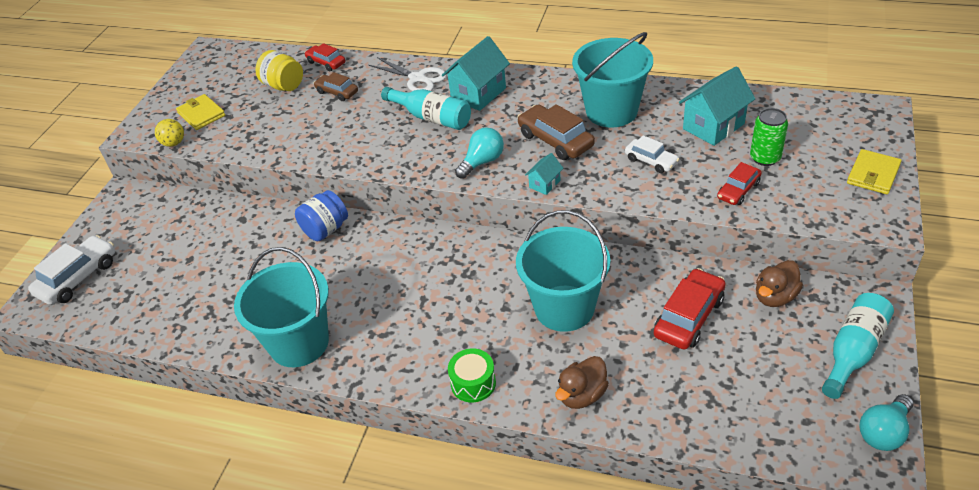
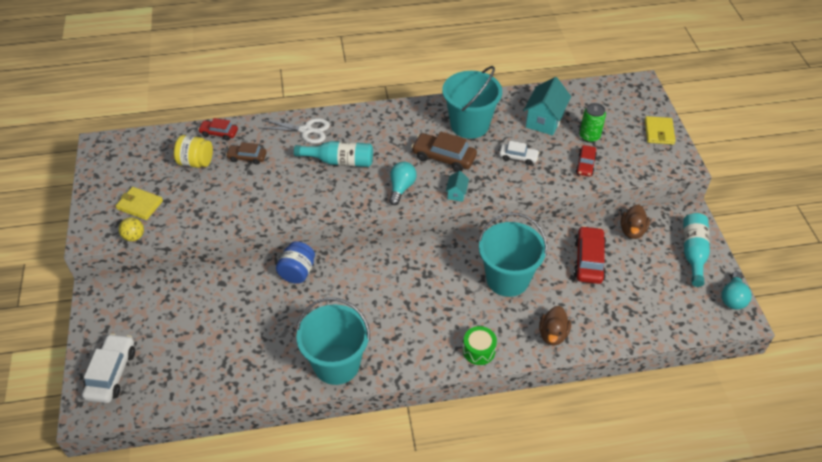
camera: 30 degrees left, 5 degrees up
turquoise house [442,36,510,111] -> none

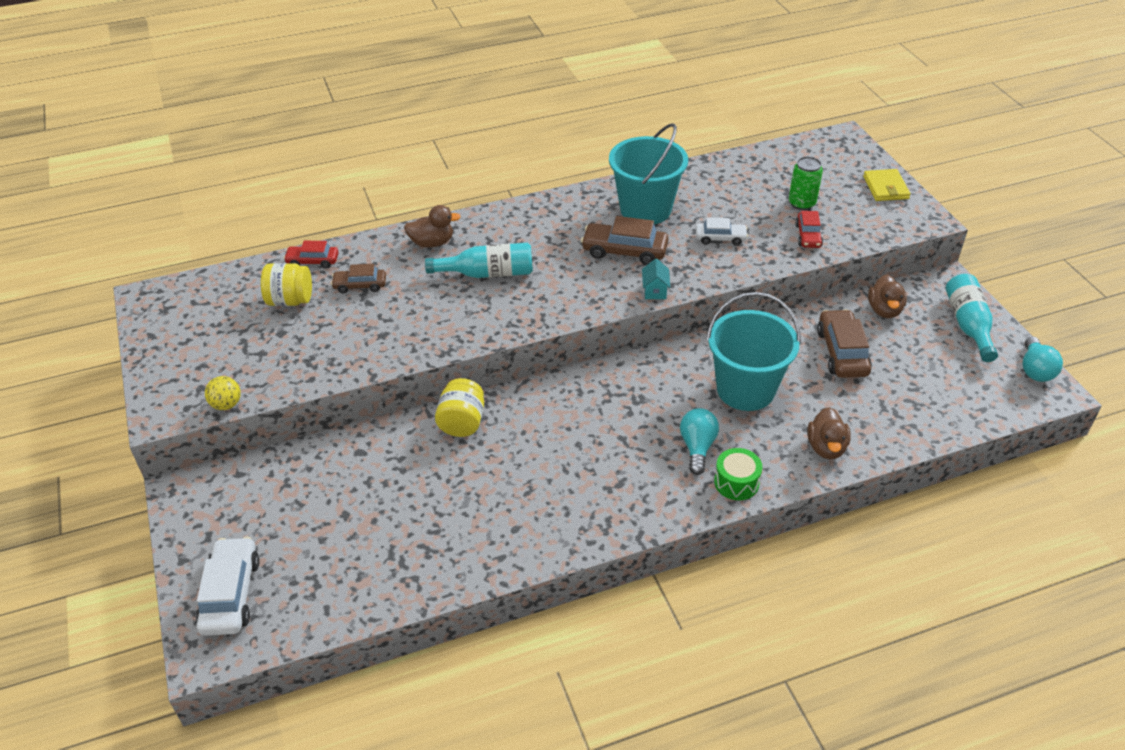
camera: 10 degrees left, 5 degrees down
yellow wallet [115,187,163,220] -> none
white scissors [260,118,330,144] -> brown duck [404,205,461,248]
blue jar [276,241,315,284] -> yellow jar [435,378,484,437]
turquoise bucket [296,298,370,385] -> none
turquoise light bulb [389,162,417,205] -> turquoise light bulb moved to [680,408,719,475]
turquoise house [523,77,571,135] -> none
red car [574,226,606,284] -> brown car [817,309,872,378]

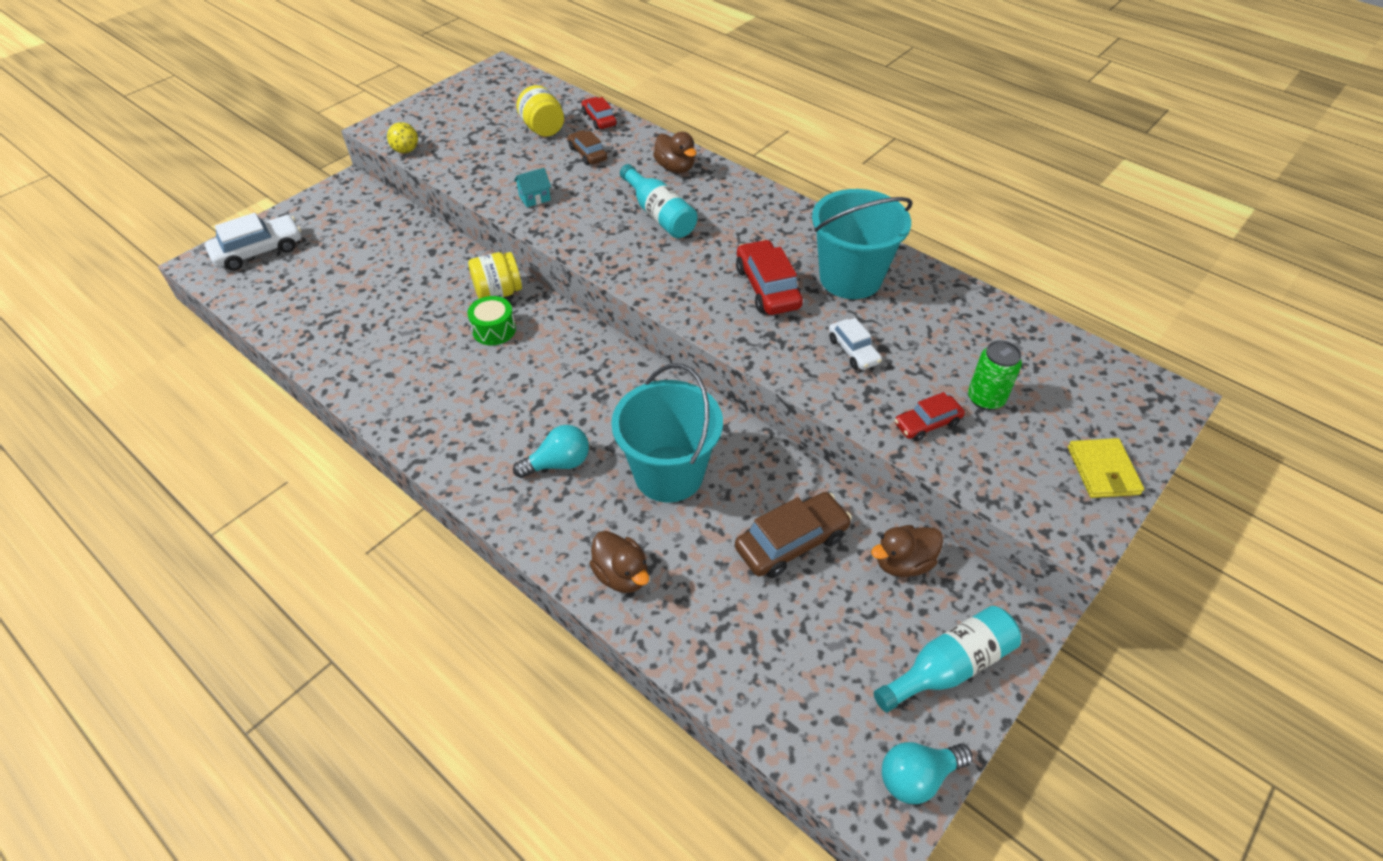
camera: 60 degrees right, 5 degrees up
brown car [581,216,669,265] -> red car [736,240,803,315]
turquoise house [642,258,670,299] -> turquoise house moved to [514,168,551,208]
green drum [714,448,763,500] -> green drum moved to [467,296,516,345]
brown duck [807,407,851,459] -> brown duck turned 105 degrees counterclockwise [589,531,649,593]
yellow wallet [863,169,911,201] -> yellow wallet turned 60 degrees counterclockwise [1068,438,1144,498]

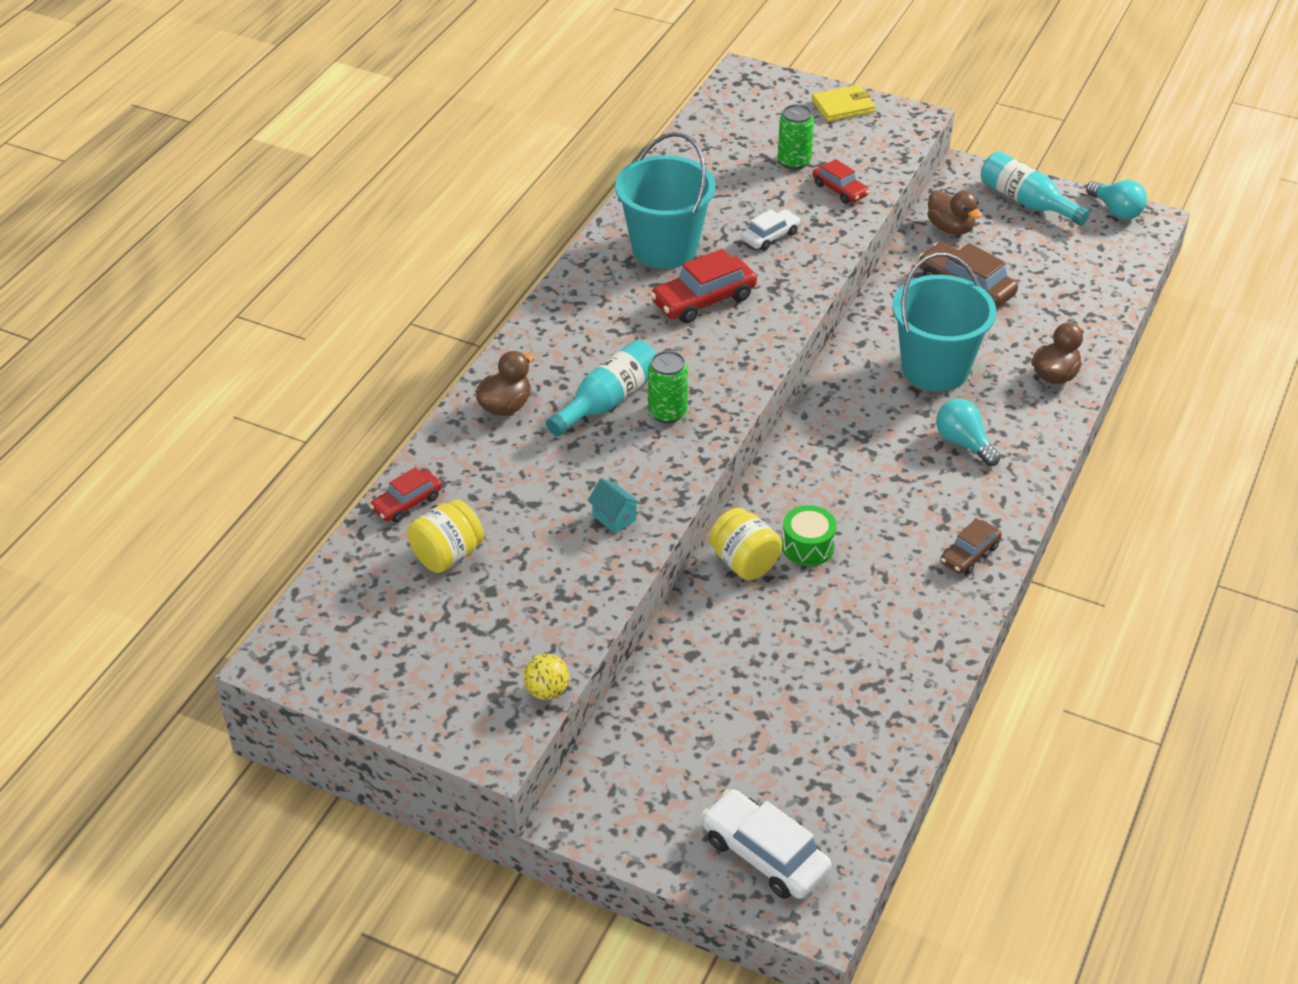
camera: 105 degrees left, 5 degrees down
brown car [568,130,607,165] -> brown car moved to [940,518,1002,574]
none -> green can [648,351,688,423]

